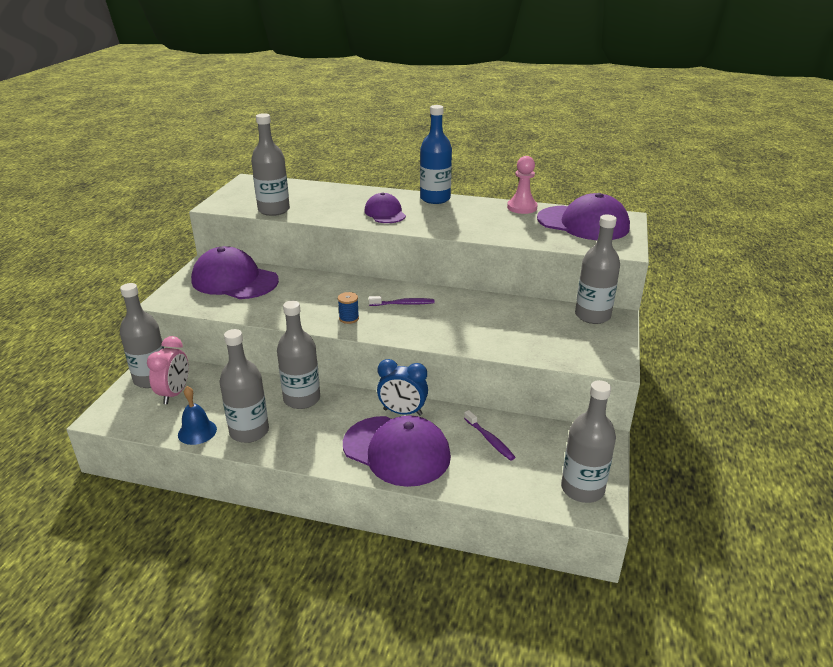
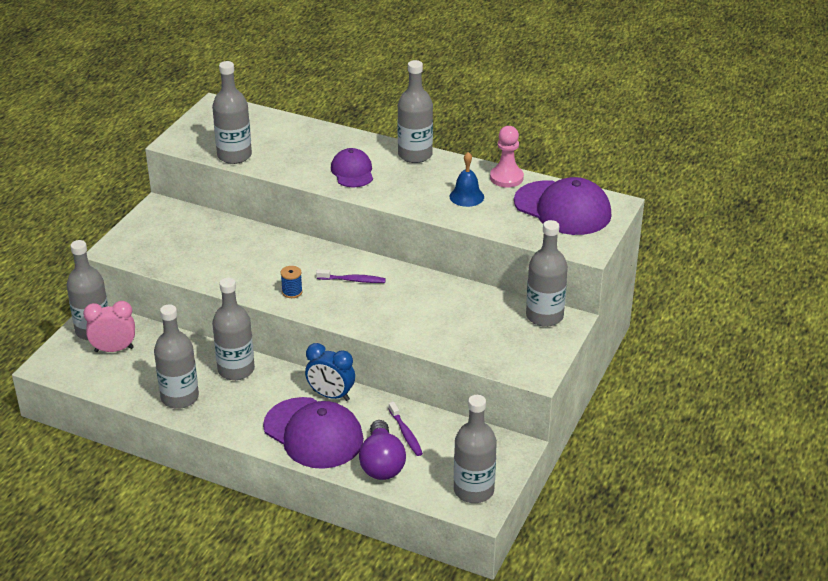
camera: 10 degrees right, 5 degrees up
pink clock [147,336,189,404] -> pink clock turned 120 degrees counterclockwise [83,301,135,352]
blue bell [178,386,217,445] -> blue bell moved to [450,152,484,207]
purple cap [191,246,279,299] -> none
blue bottle [420,105,452,204] -> grey bottle [398,60,433,163]
none -> purple light bulb [359,420,406,480]

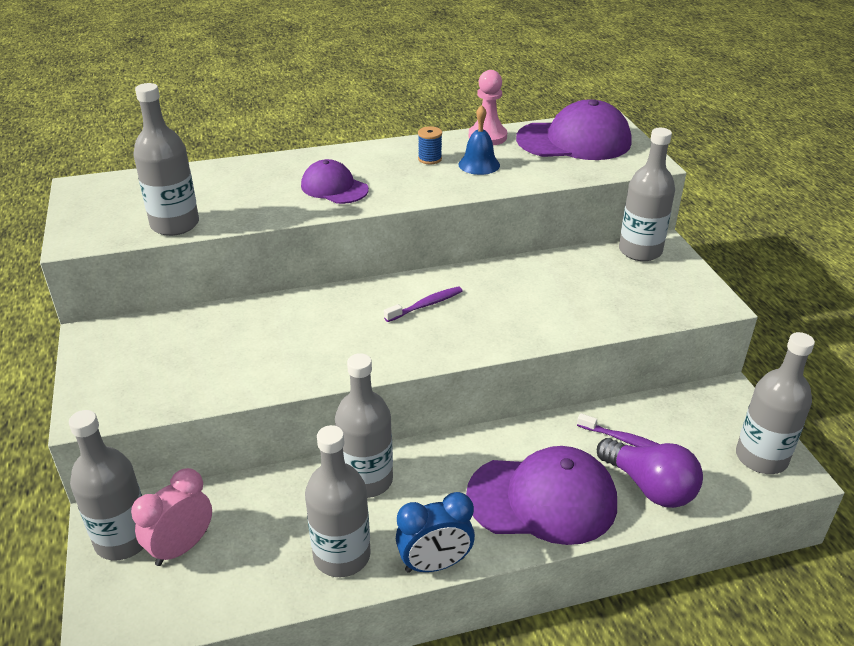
camera: 40 degrees left, 0 degrees up
blue spool [281,266,303,298] -> blue spool moved to [418,126,442,164]
blue clock [305,343,355,401] -> blue clock moved to [396,492,475,573]
grey bottle [398,60,433,163] -> none

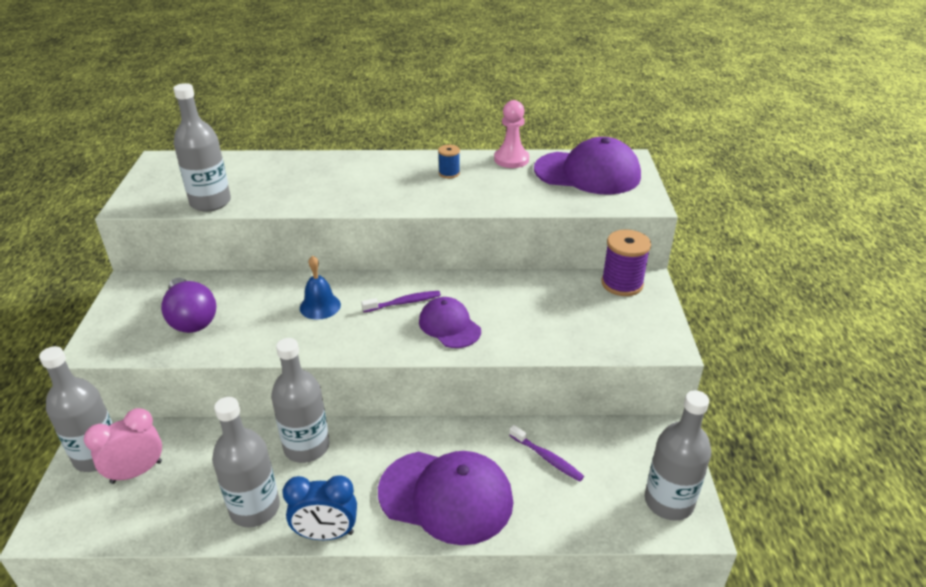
camera: 15 degrees right, 0 degrees up
purple cap [301,159,369,204] -> purple cap moved to [419,297,481,348]
blue bell [458,105,500,175] -> blue bell moved to [300,255,341,320]
purple light bulb [597,438,703,508] -> purple light bulb moved to [161,278,216,333]
grey bottle [619,128,675,261] -> purple spool [601,229,651,296]

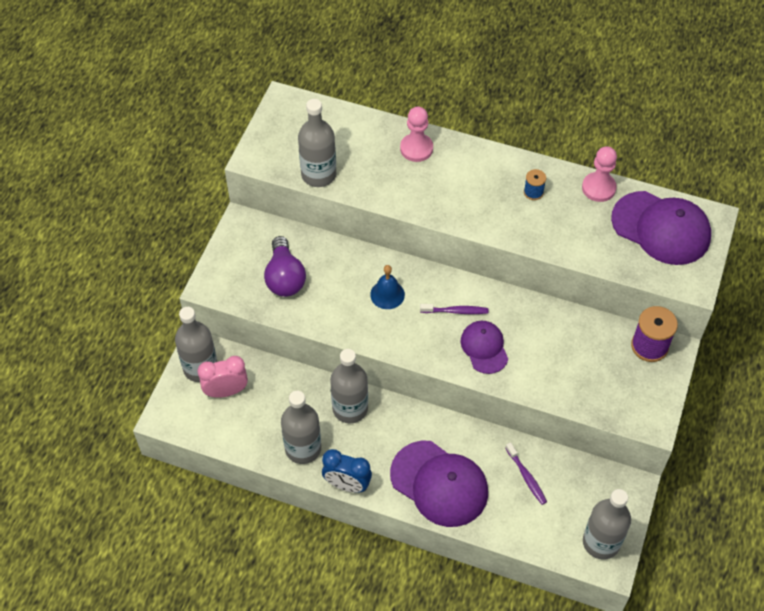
camera: 20 degrees right, 20 degrees up
none -> pink pawn [400,107,433,162]

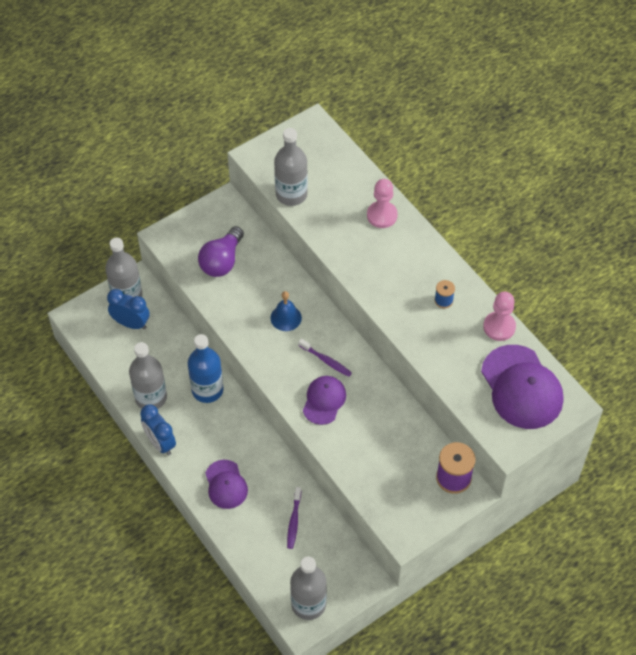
camera: 35 degrees right, 0 degrees up
pink clock [198,356,248,398] -> blue clock [107,289,150,329]
grey bottle [330,349,368,423] -> blue bottle [188,334,224,403]
purple cap [390,441,488,527] -> purple cap [205,460,248,509], size x0.58

